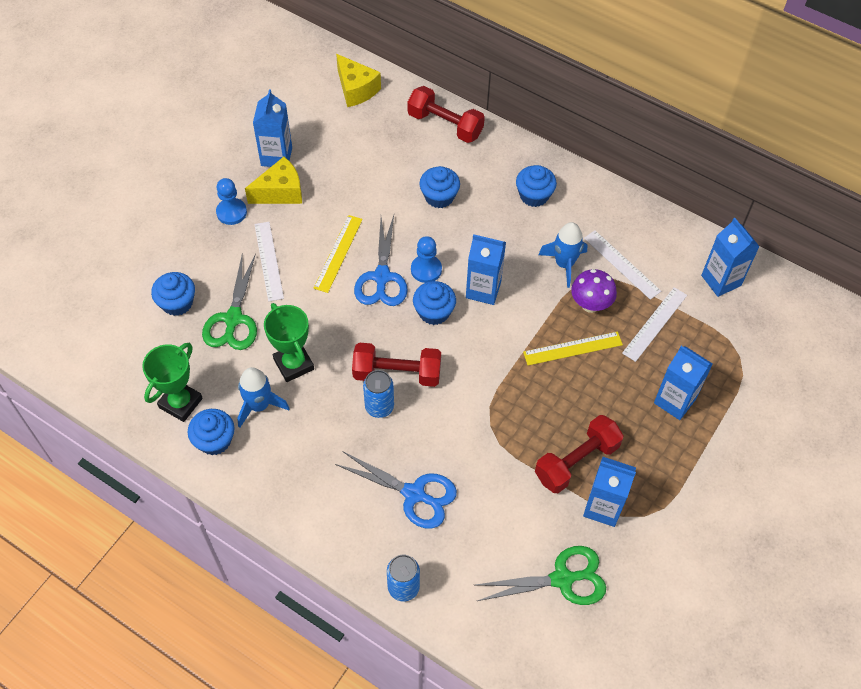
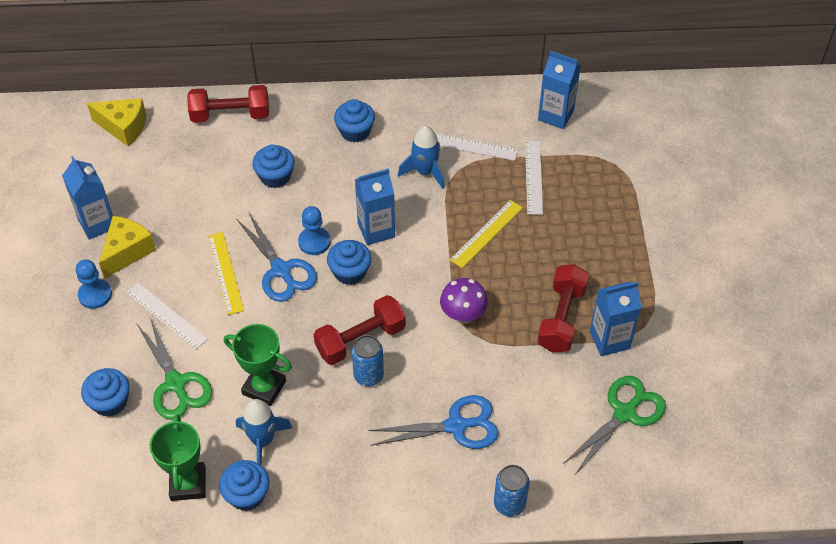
camera: 35 degrees left, 5 degrees down
purple mushroom [571,269,617,313] -> purple mushroom moved to [440,278,488,324]
blue carton [654,346,713,420] -> none

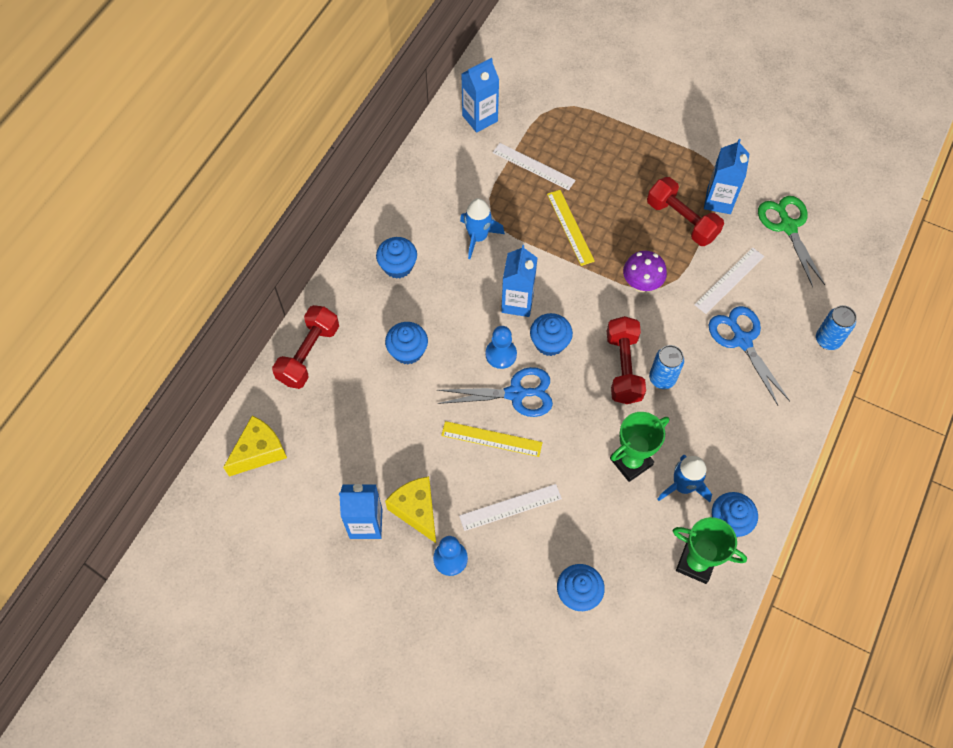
camera: 60 degrees left, 10 degrees up
green scissors [136,317,212,420] -> none
blue scissors [368,395,498,449] -> blue scissors turned 45 degrees counterclockwise [709,306,790,405]
white ruler [435,133,518,161] -> white ruler moved to [694,248,764,314]

